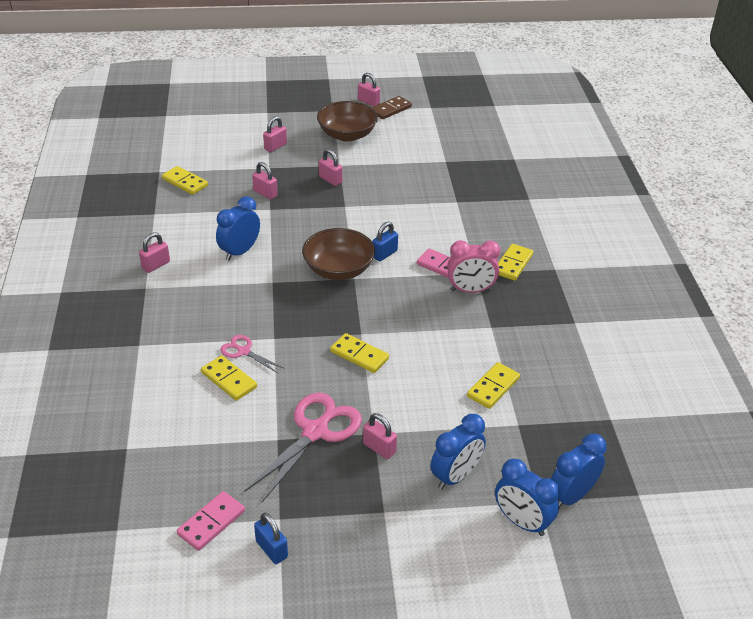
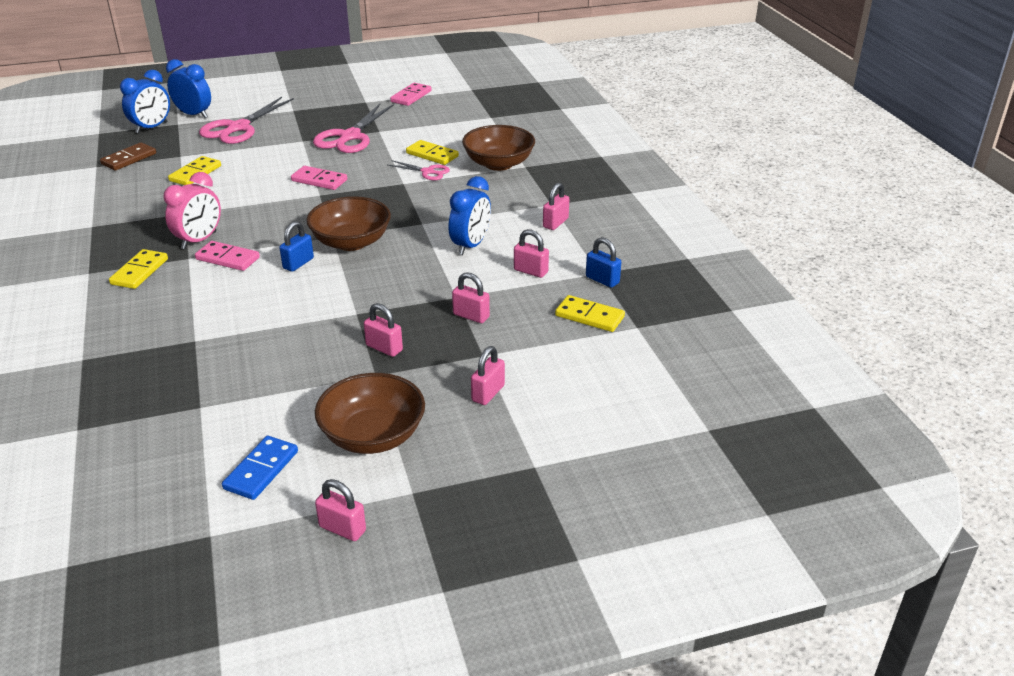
camera: 170 degrees right, 5 degrees down
blue padlock [254,512,288,564] -> blue padlock moved to [586,237,621,288]
yellow domino [330,333,389,373] -> pink domino [291,166,347,190]
pink padlock [363,413,397,459] -> pink padlock moved to [514,229,549,278]
brown domino [371,96,412,119] -> brown domino moved to [100,142,156,171]
blue clock [431,414,486,489] -> pink scissors [199,97,294,144]
pink clock [447,240,500,293] -> pink clock turned 135 degrees clockwise [164,172,221,249]
none -> blue domino [222,436,298,500]
none -> brown bowl [462,125,535,171]

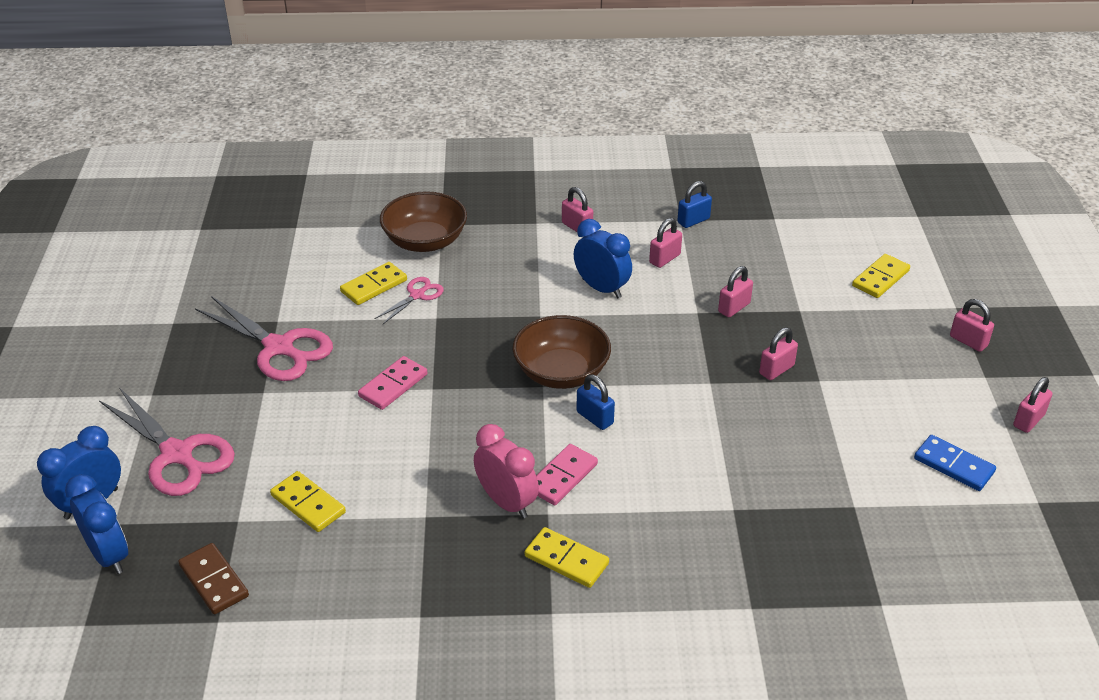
camera: 75 degrees left, 5 degrees up
brown bowl [315,373,425,454] -> none
pink domino [390,83,431,106] -> none
pink padlock [471,346,505,405] -> pink padlock moved to [950,299,994,352]
yellow domino [555,295,625,332] -> yellow domino moved to [852,254,910,298]

